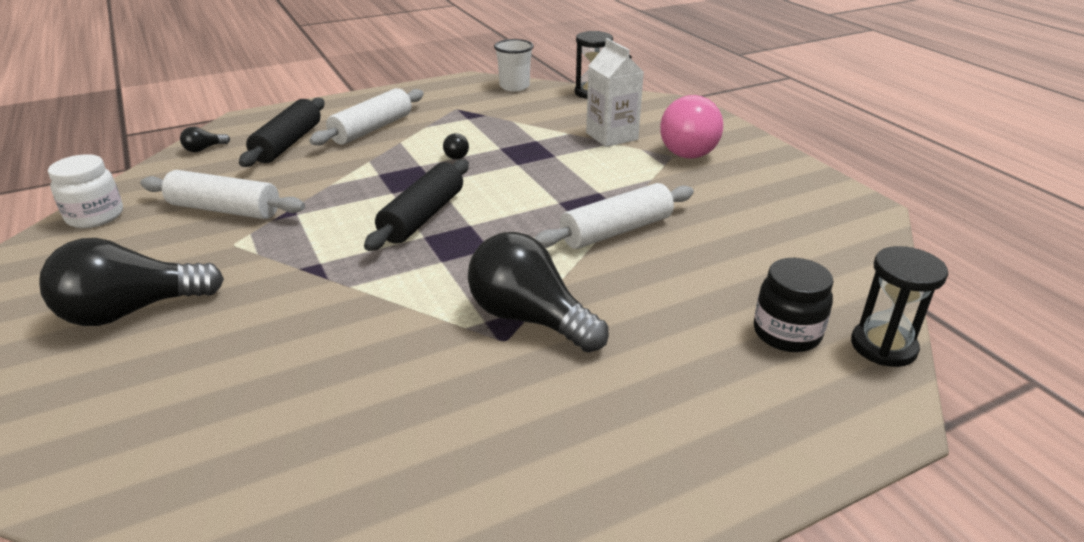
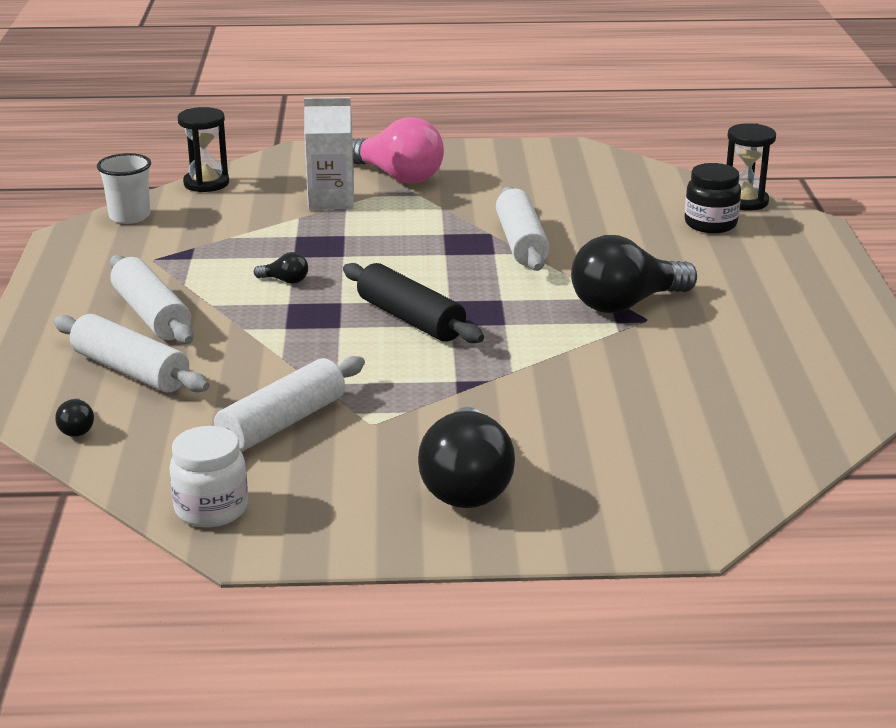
camera: 65 degrees left, 5 degrees down
black rolling pin [239,98,325,167] -> white rolling pin [54,314,210,393]

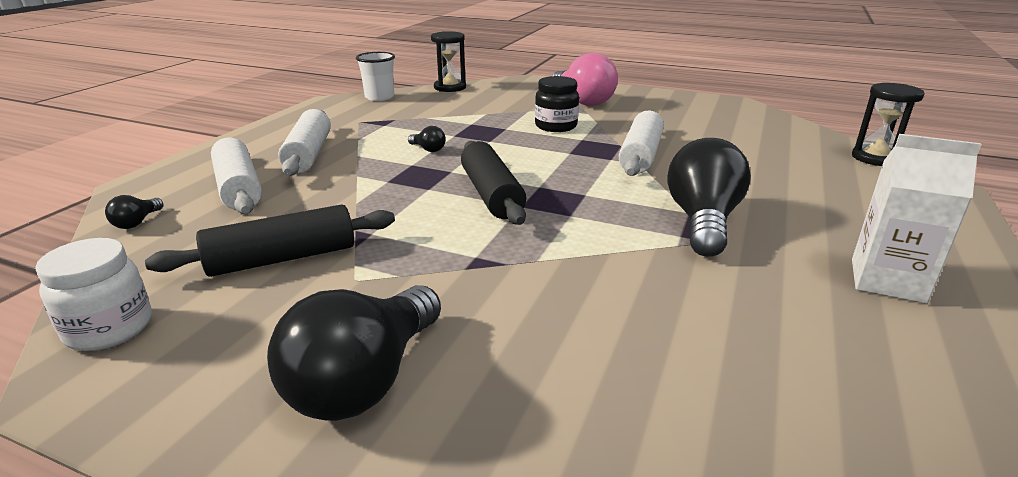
camera: 25 degrees right, 0 degrees up
white rolling pin [214,356,365,452] -> black rolling pin [145,204,395,277]
white carton [304,97,354,210] -> white carton moved to [852,134,982,304]
black light bulb [571,235,697,313] -> black light bulb turned 105 degrees clockwise [667,138,751,257]
black jar [685,163,741,233] -> black jar moved to [535,76,579,132]

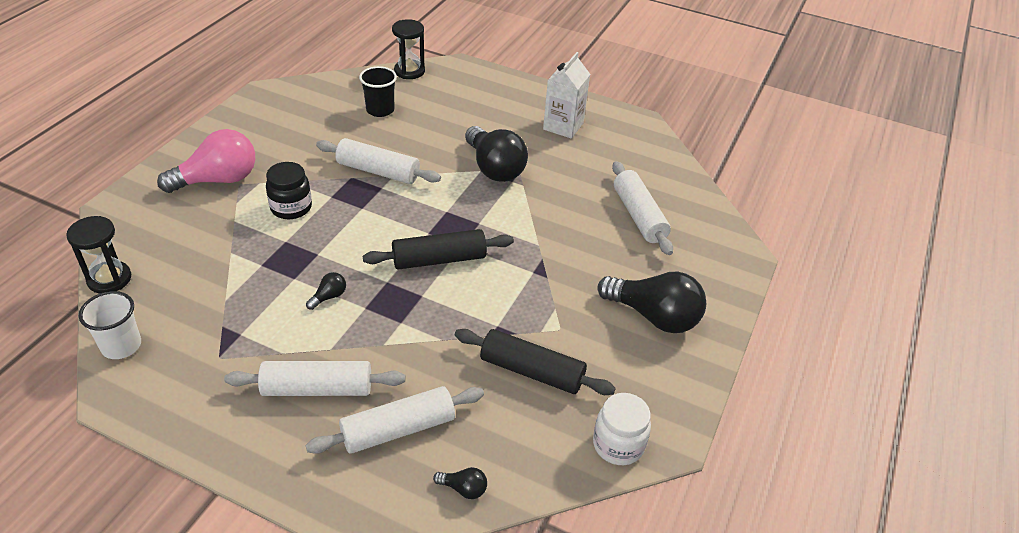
camera: 90 degrees left, 15 degrees up
black rolling pin [145,204,395,277] -> black rolling pin turned 45 degrees counterclockwise [455,329,616,395]
black light bulb [667,138,751,257] -> black light bulb turned 135 degrees counterclockwise [465,126,528,182]
none -> black cup [359,66,397,117]
none -> white rolling pin [612,161,673,255]

